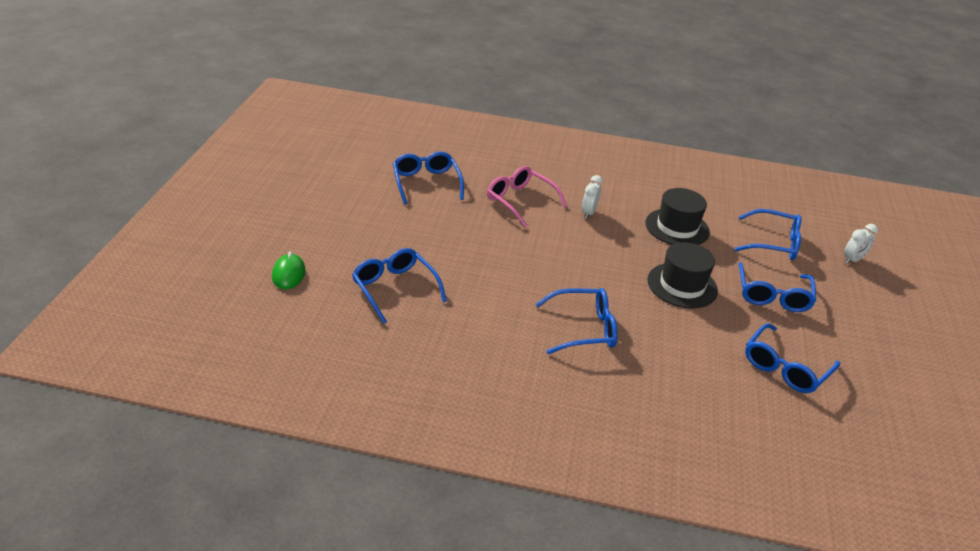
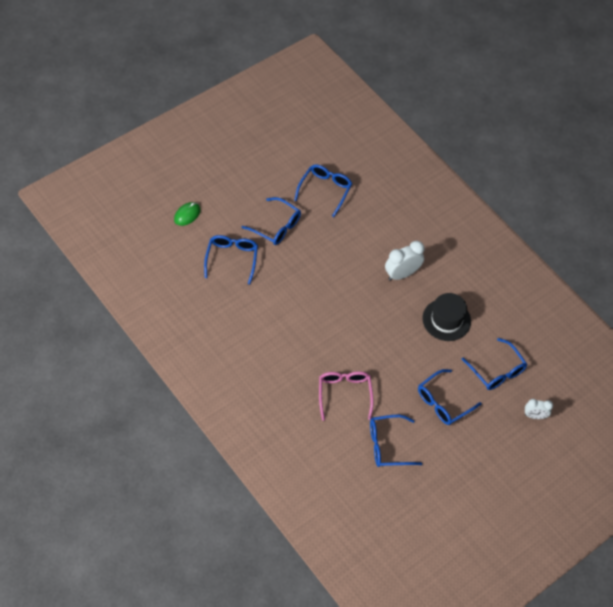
camera: 40 degrees right, 20 degrees up
pink glasses [487,166,567,227] -> pink glasses moved to [319,371,374,421]
blue glasses [536,288,618,354] -> blue glasses moved to [242,197,301,245]
white clock [582,175,603,219] -> white clock [385,241,424,281], size x1.62
black hat [647,242,718,308] -> none

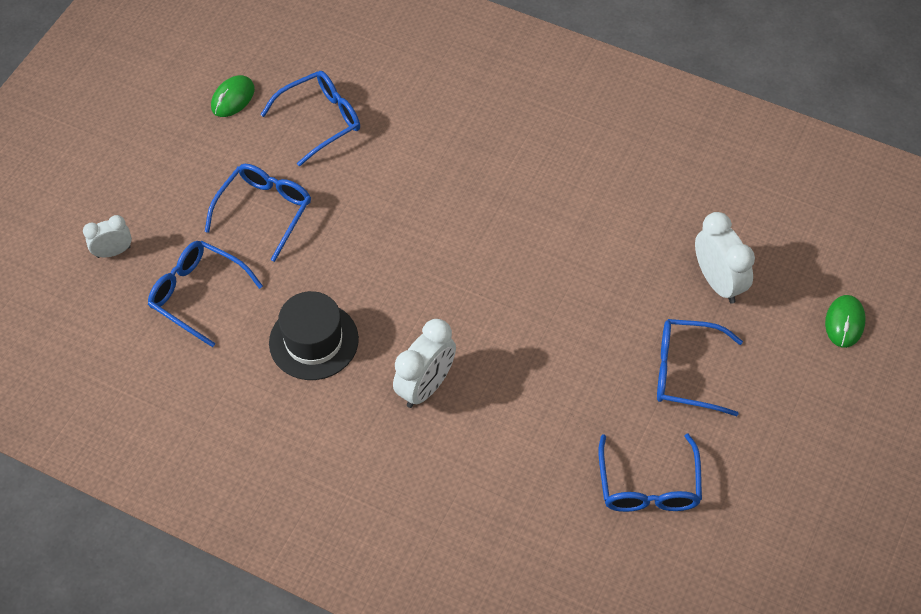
camera: 160 degrees right, 0 degrees up
blue glasses [204,235,258,285] -> white clock [695,212,755,304]
pink glasses [319,371,374,421] -> none
none -> green mouse [211,75,255,117]

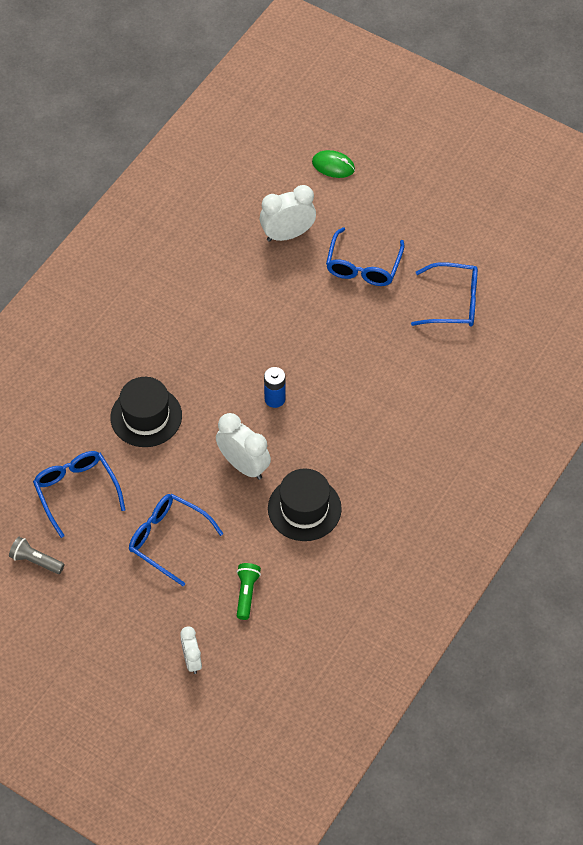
camera: 85 degrees left, 0 degrees up
blue glasses [148,241,263,347] -> green flashlight [237,563,261,620]
green mouse [211,75,255,117] -> grey flashlight [9,537,64,574]
white clock [393,319,456,408] -> white clock moved to [216,413,271,480]
none -> black hat [110,377,182,447]
none -> blue battery [264,367,285,408]

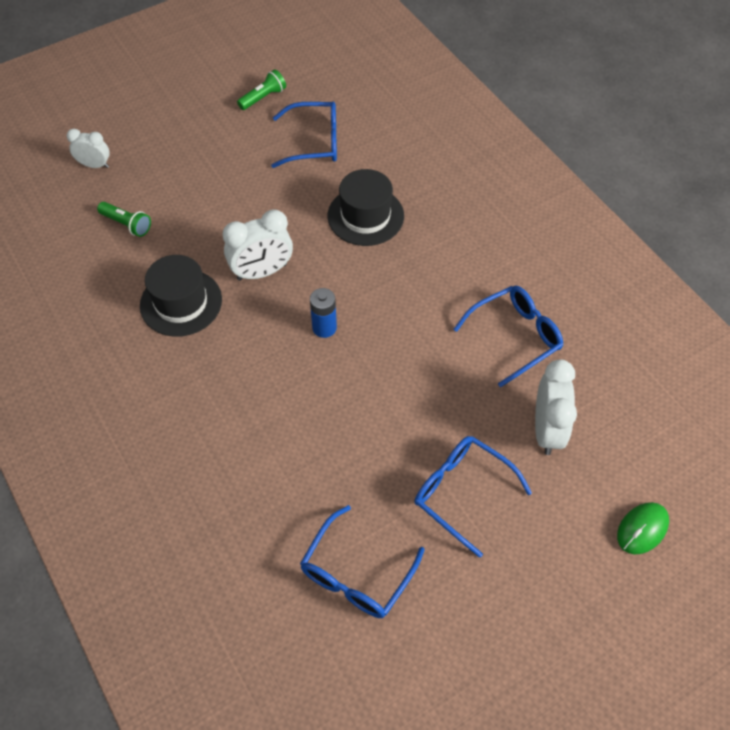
camera: 115 degrees right, 0 degrees up
grey flashlight [9,537,64,574] -> green flashlight [237,69,286,110]
blue glasses [129,494,223,586] -> blue glasses moved to [453,286,563,387]

